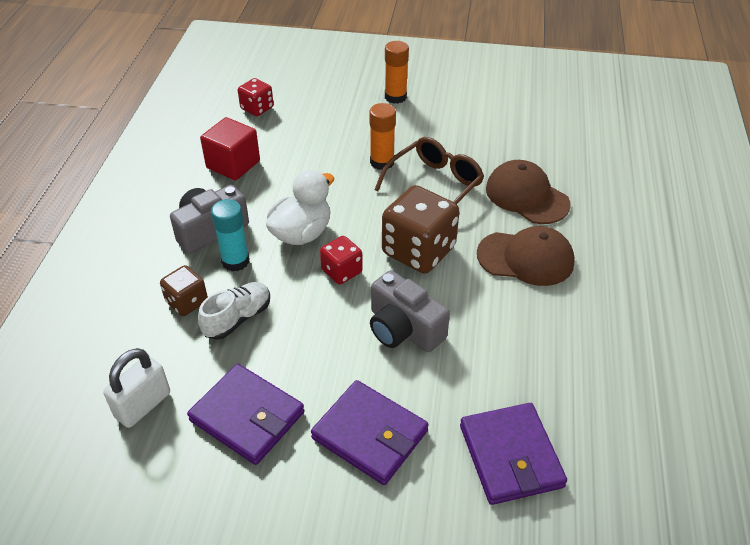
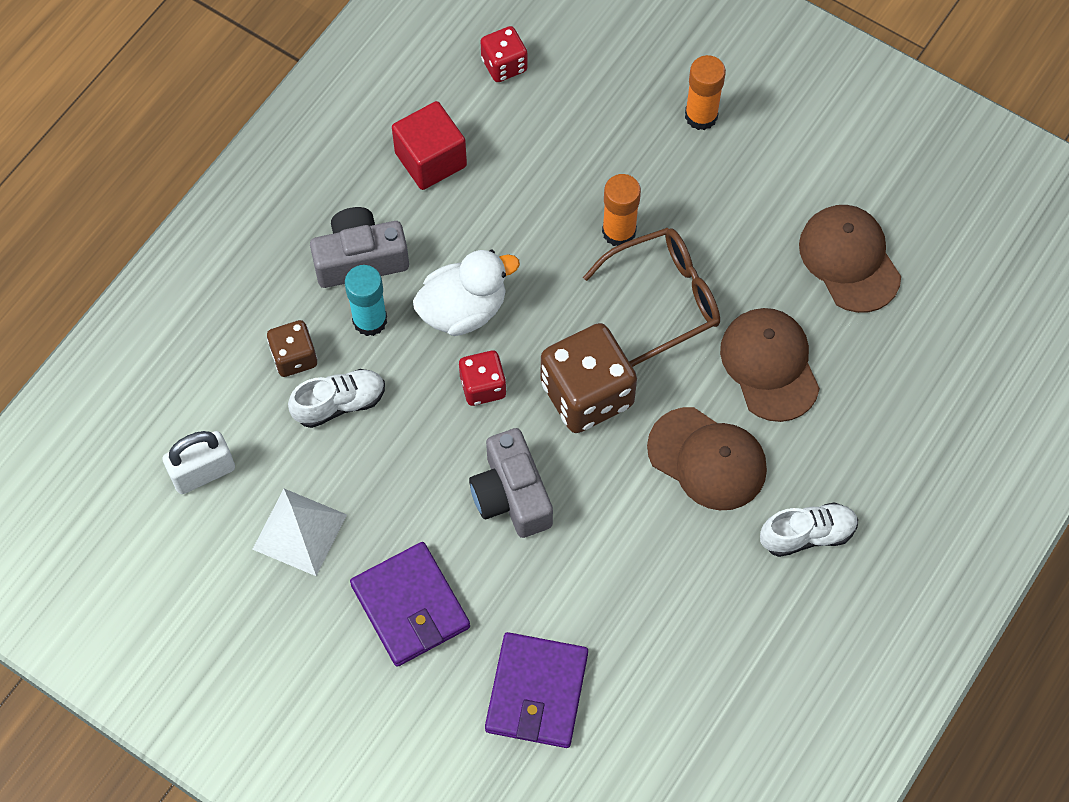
camera: 25 degrees right, 20 degrees up
purple wallet [187,364,304,465] -> white pyramid [252,489,347,576]
none -> white shoe [760,502,858,557]
none -> brown cap [799,205,901,313]

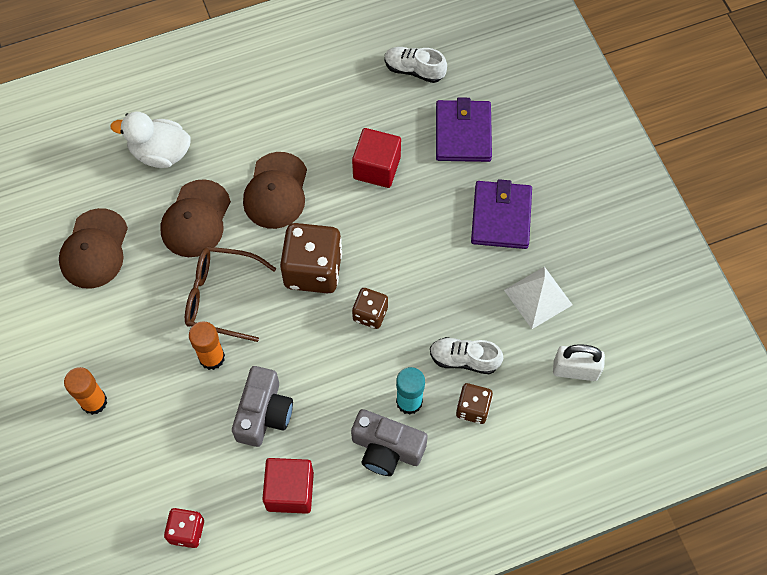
camera: 145 degrees left, 0 degrees up
white duck [413,250,520,336] -> white duck moved to [111,112,191,168]
red dice [459,351,507,406] -> brown dice [352,288,388,329]
grey camera [469,428,553,538] -> grey camera moved to [232,366,293,447]
purple wallet [485,632,588,748] -> purple wallet turned 45 degrees counterclockwise [436,97,492,162]
brown cap [647,407,767,510] -> brown cap turned 150 degrees counterclockwise [243,152,307,229]
white shoe [760,502,858,557] -> white shoe moved to [385,47,447,83]
none -> red cube [352,128,401,188]

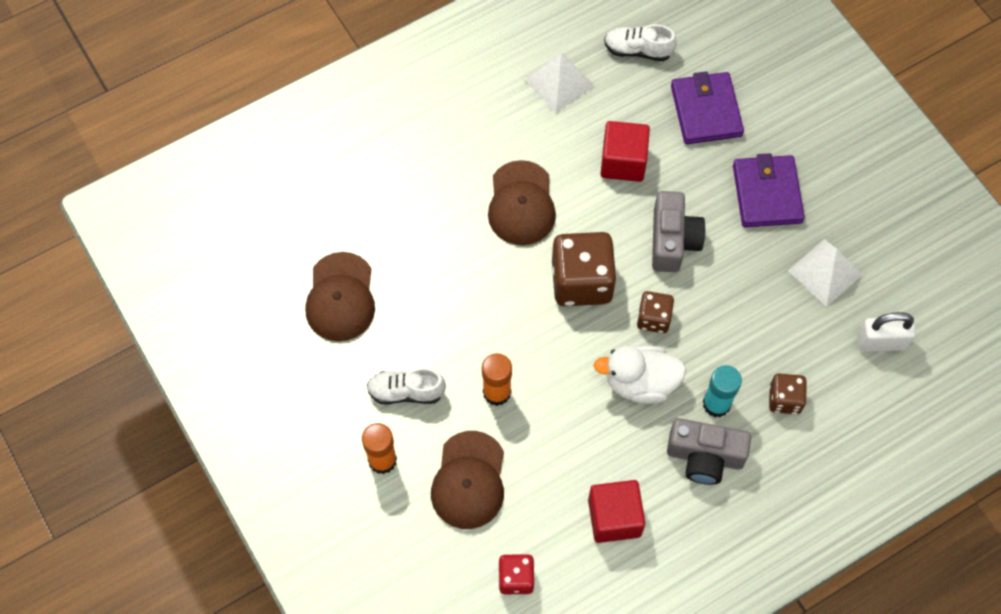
camera: 10 degrees left, 0 degrees up
white duck [111,112,191,168] -> white duck moved to [593,346,686,404]
brown cap [161,179,231,257] -> brown cap moved to [431,431,504,529]
brown glasses [185,247,276,342] -> none
grey camera [232,366,293,447] -> grey camera moved to [652,191,705,272]
white shoe [430,337,503,374] -> white shoe moved to [367,368,446,405]
none -> white pyramid [524,53,594,113]

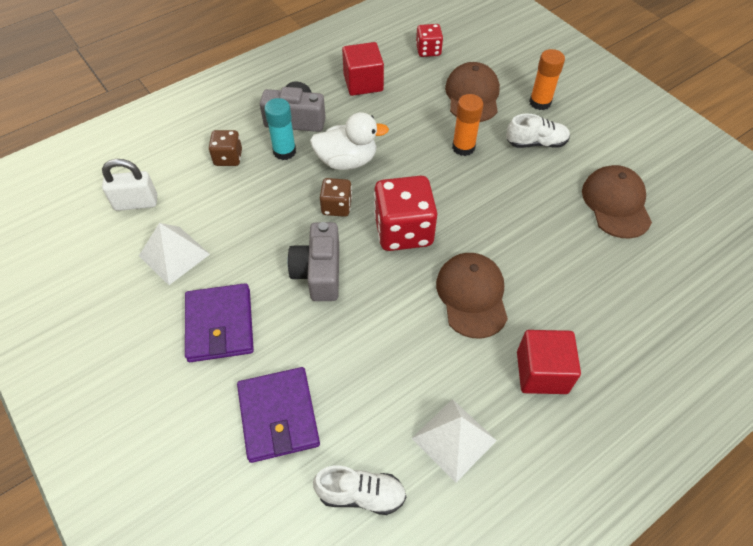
camera: 175 degrees right, 10 degrees down
brown dice [552,232,617,306] -> red dice [374,176,437,251]
red cube [601,121,650,182] -> red cube moved to [517,330,581,394]

